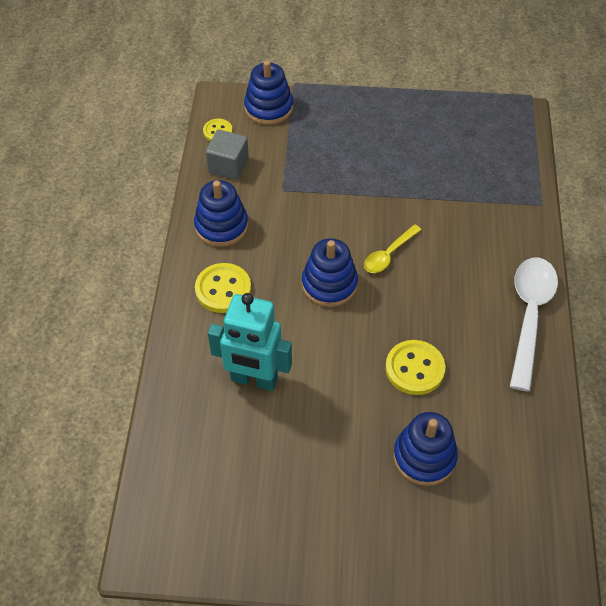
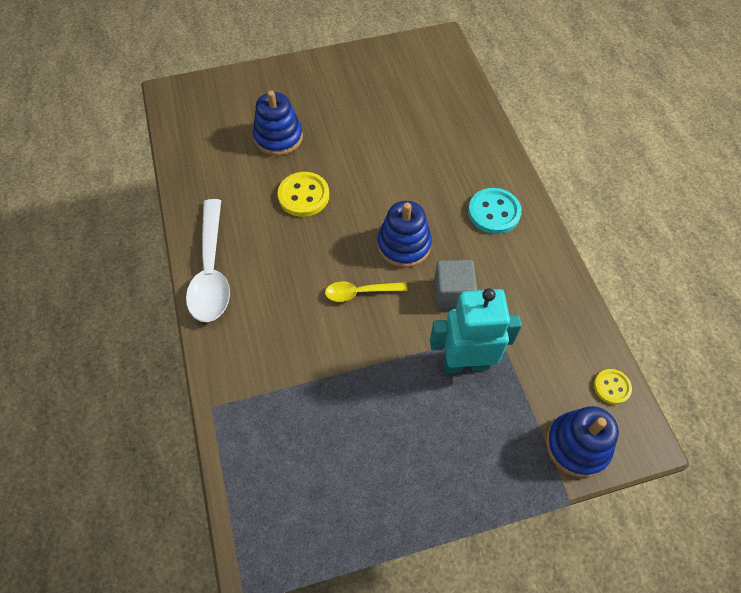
camera: 160 degrees right, 5 degrees up
blue stacking toy [194,180,248,247] -> none
yellow button [195,263,251,313] -> turquoise button [468,188,522,234]
grey cube [206,129,249,180] -> grey cube moved to [434,260,477,309]
turquoise robot [208,293,292,391] -> turquoise robot moved to [430,288,522,373]
yellow spoon [364,224,421,273] -> yellow spoon turned 120 degrees counterclockwise [325,281,407,302]

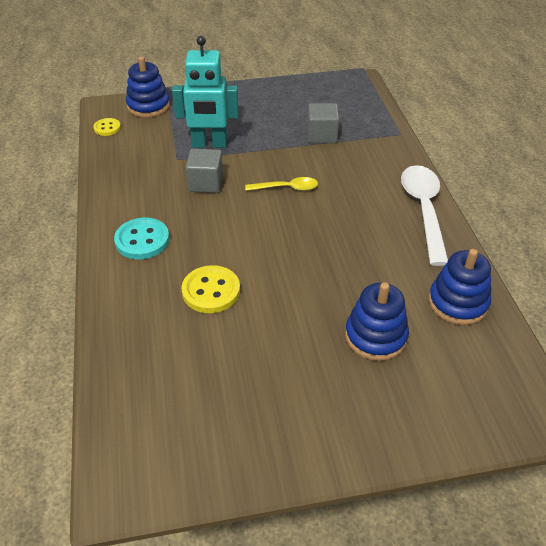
camera: 175 degrees left, 15 degrees down
yellow button [277,172,329,217] -> yellow button moved to [182,265,240,313]
blue stacking toy [377,201,432,268] -> blue stacking toy moved to [429,249,491,325]
none -> grey cube [307,103,339,143]

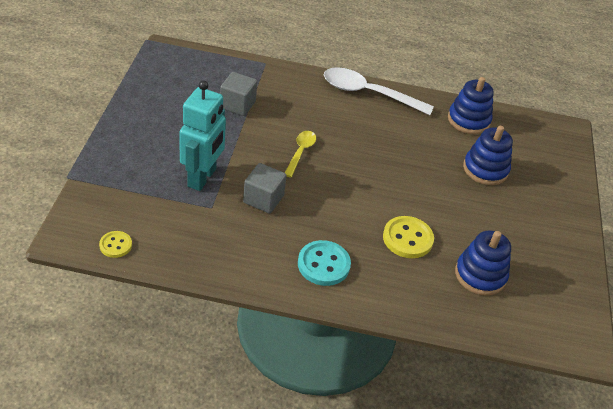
camera: 75 degrees left, 0 degrees up
blue stacking toy [126,57,170,118] -> blue stacking toy moved to [455,230,511,296]

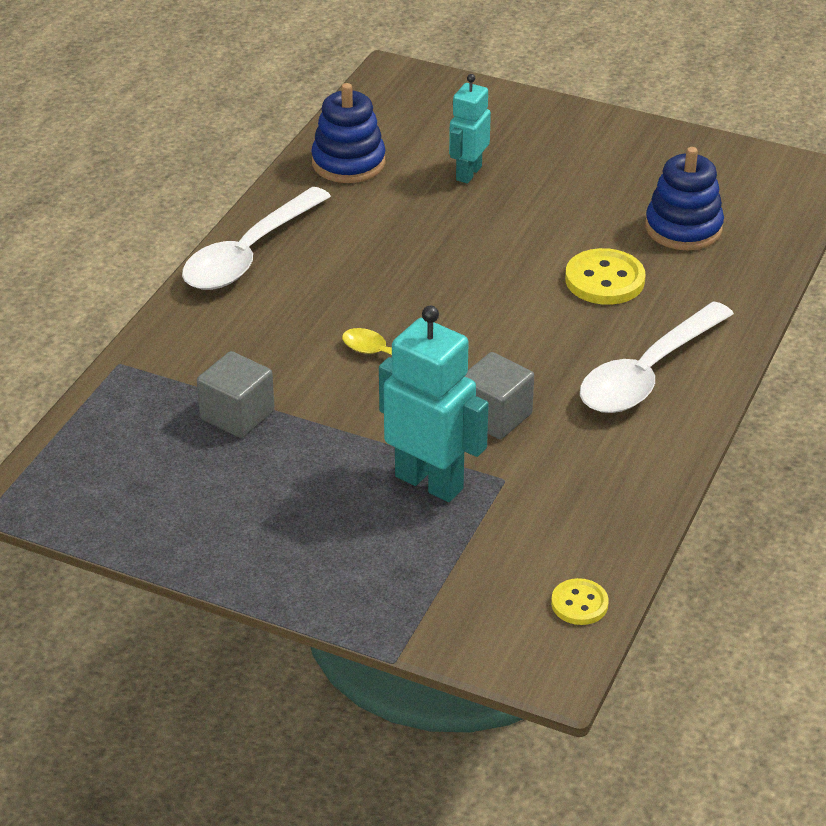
camera: 70 degrees left, 5 degrees down
turquoise button [298,240,351,286] -> white spoon [580,301,734,413]
blue stacking toy [463,126,513,185] -> turquoise robot [449,74,491,183]

